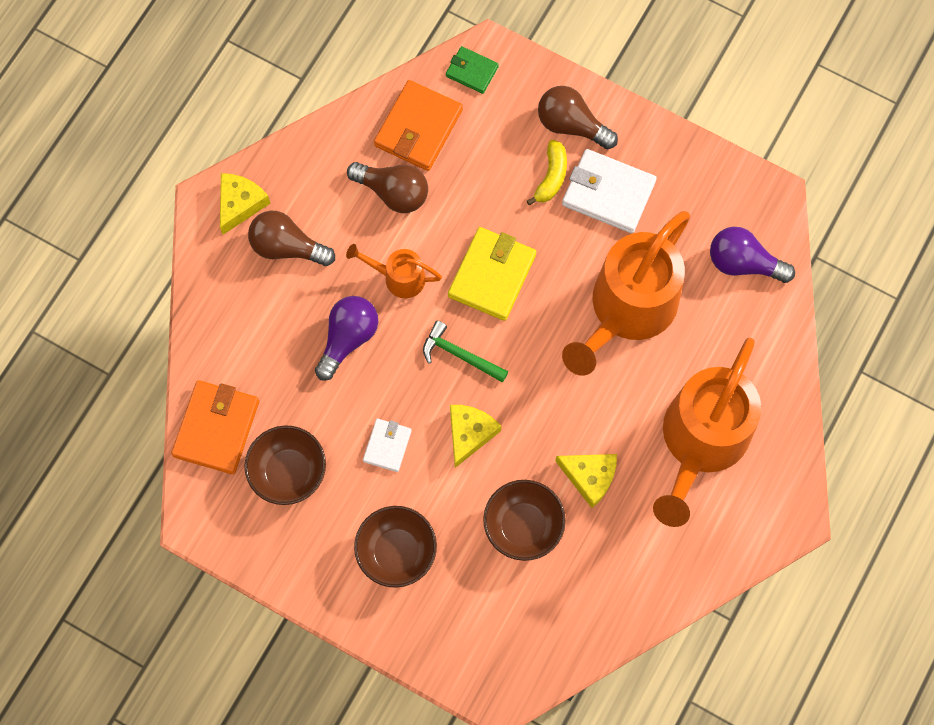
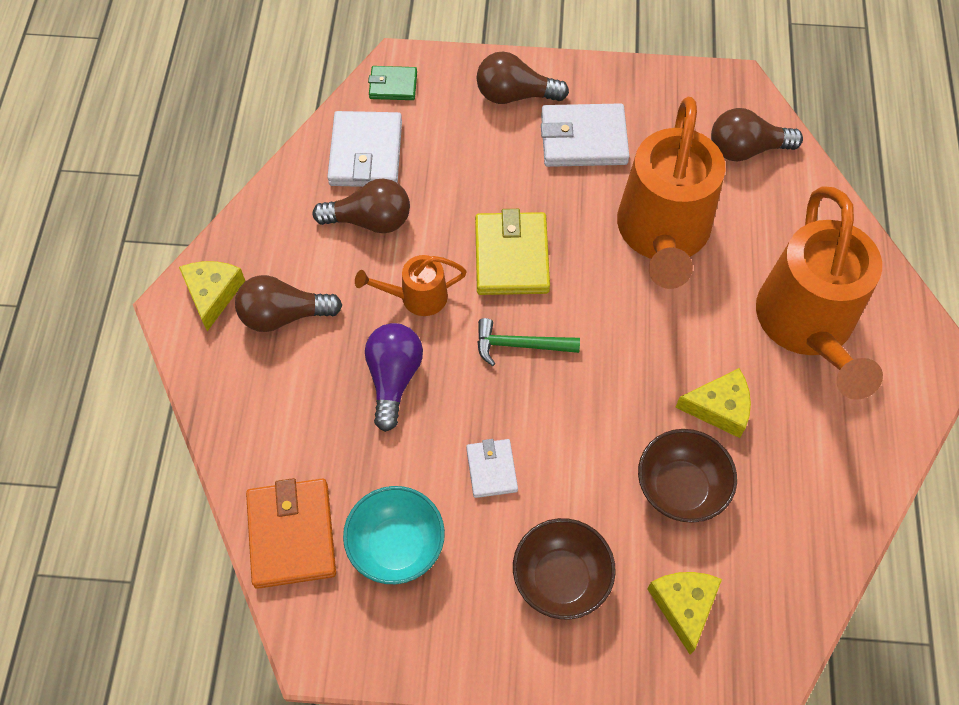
camera: 25 degrees left, 10 degrees down
brown bowl [244,425,326,505] -> turquoise bowl [343,486,445,584]
orange wallet [374,80,463,171] -> white wallet [327,111,402,187]
yellow cheese [450,405,501,468] -> yellow cheese moved to [647,572,722,655]
yellow banana [527,140,567,206] -> none
purple light bulb [710,227,795,283] -> brown light bulb [711,108,803,161]

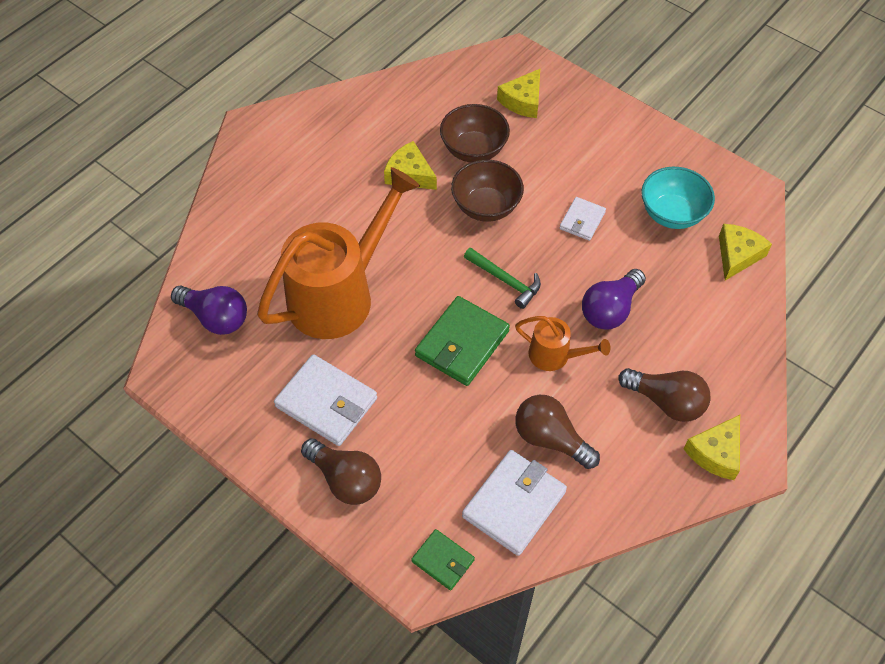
camera: 145 degrees left, 5 degrees down
orange wallet [246,478,336,589] -> yellow cheese [719,224,772,280]
yellow wallet [475,209,550,295] -> green wallet [415,296,510,386]
brown bowl [513,518,616,619] -> brown bowl moved to [451,160,524,222]
brown light bulb [711,108,803,161] -> purple light bulb [171,285,247,335]
orange watering can [756,186,883,400] -> none

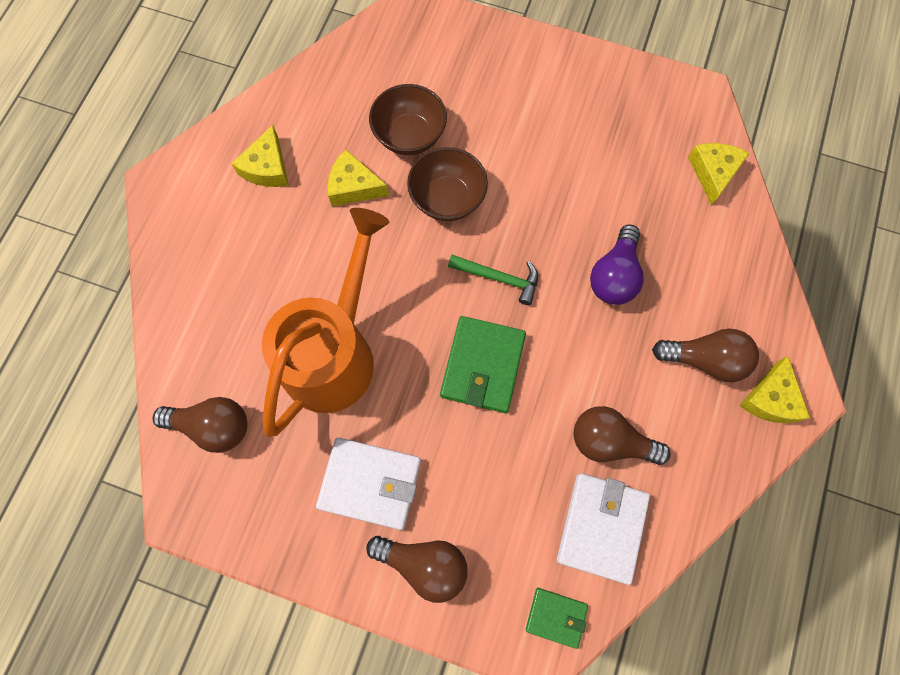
camera: 20 degrees left, 15 degrees up
purple light bulb [171,285,247,335] -> brown light bulb [153,397,248,453]
yellow cheese [497,69,540,118] -> yellow cheese moved to [231,125,289,187]
orange watering can [515,316,610,371] -> none
white wallet [560,197,606,241] -> none
turquoise bowl [641,167,715,229] -> none

